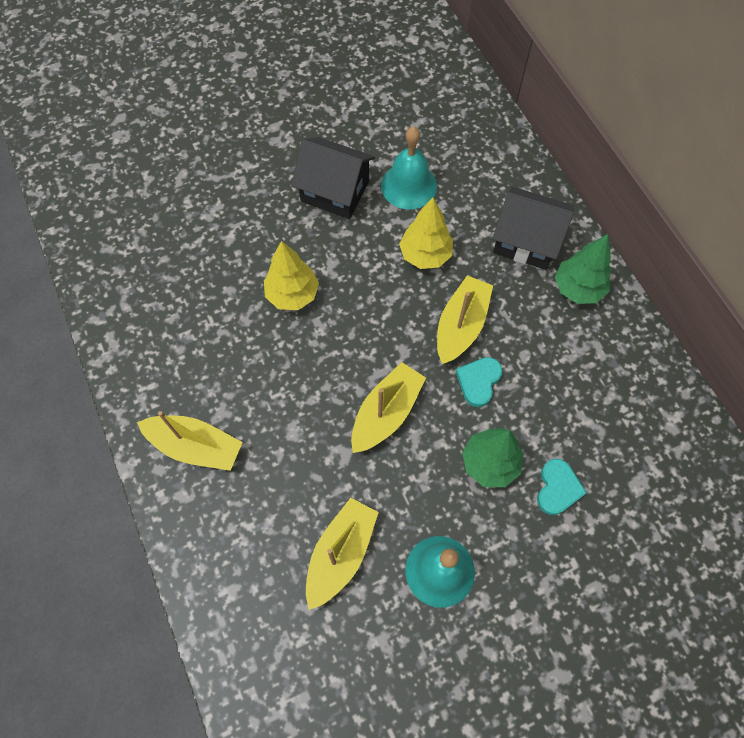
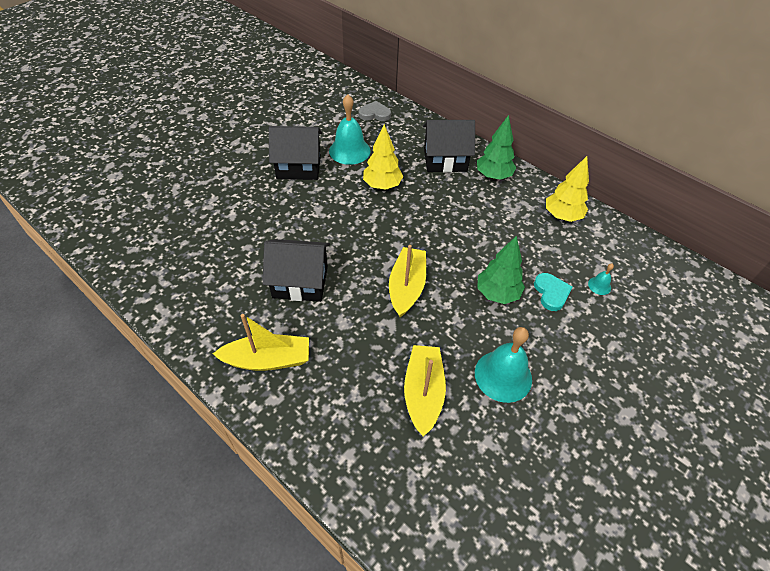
camera: 25 degrees left, 15 degrees down
yellow tree [264,241,319,310] -> yellow tree moved to [546,156,589,222]
yellow boat [437,275,493,364] -> none
turquoise heart [456,357,502,407] -> none
none -> black house [263,239,330,302]
none -> grey heart [359,101,391,121]
none -> turquoise bell [588,264,614,295]

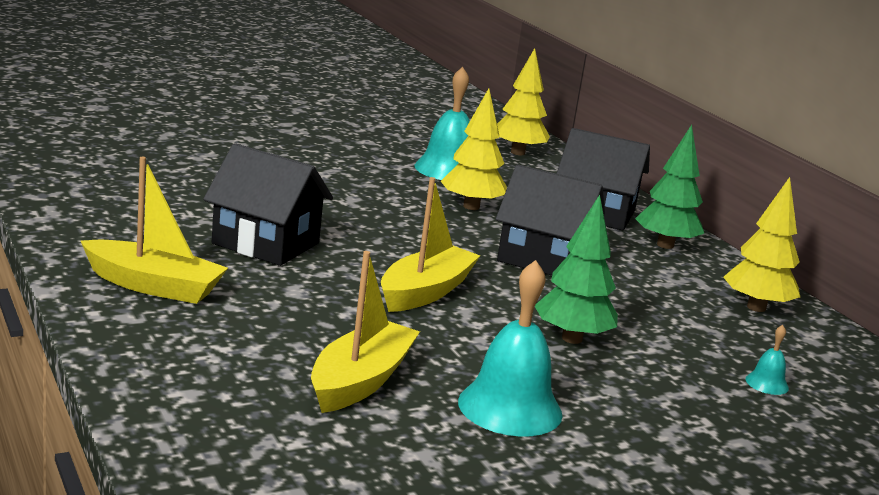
camera: 20 degrees right, 30 degrees down
black house [269,126,322,180] -> black house moved to [496,164,605,276]
grey heart [359,101,391,121] -> yellow tree [497,48,550,155]
turquoise heart [534,273,573,311] -> none

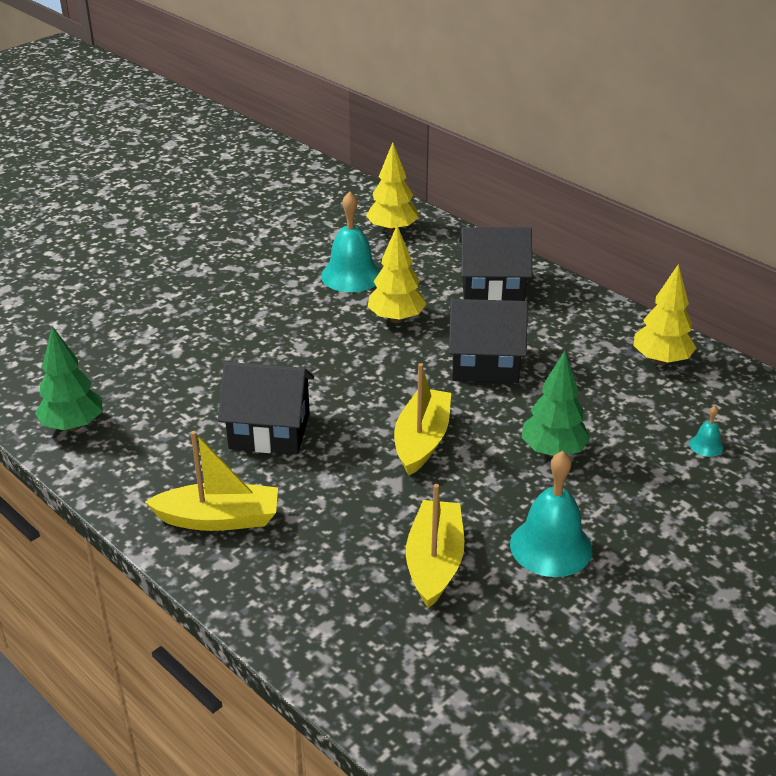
camera: 15 degrees left, 15 degrees up
green tree [635,125,704,249] -> green tree moved to [35,326,103,431]

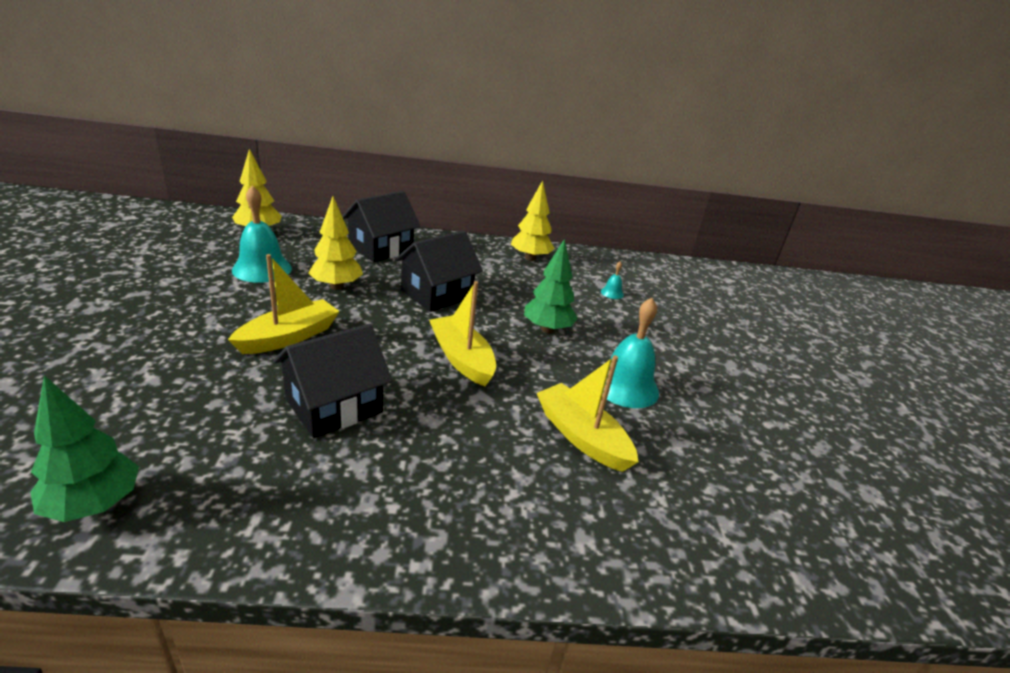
camera: 50 degrees left, 5 degrees down
yellow boat [145,431,278,531] -> yellow boat moved to [228,254,340,354]

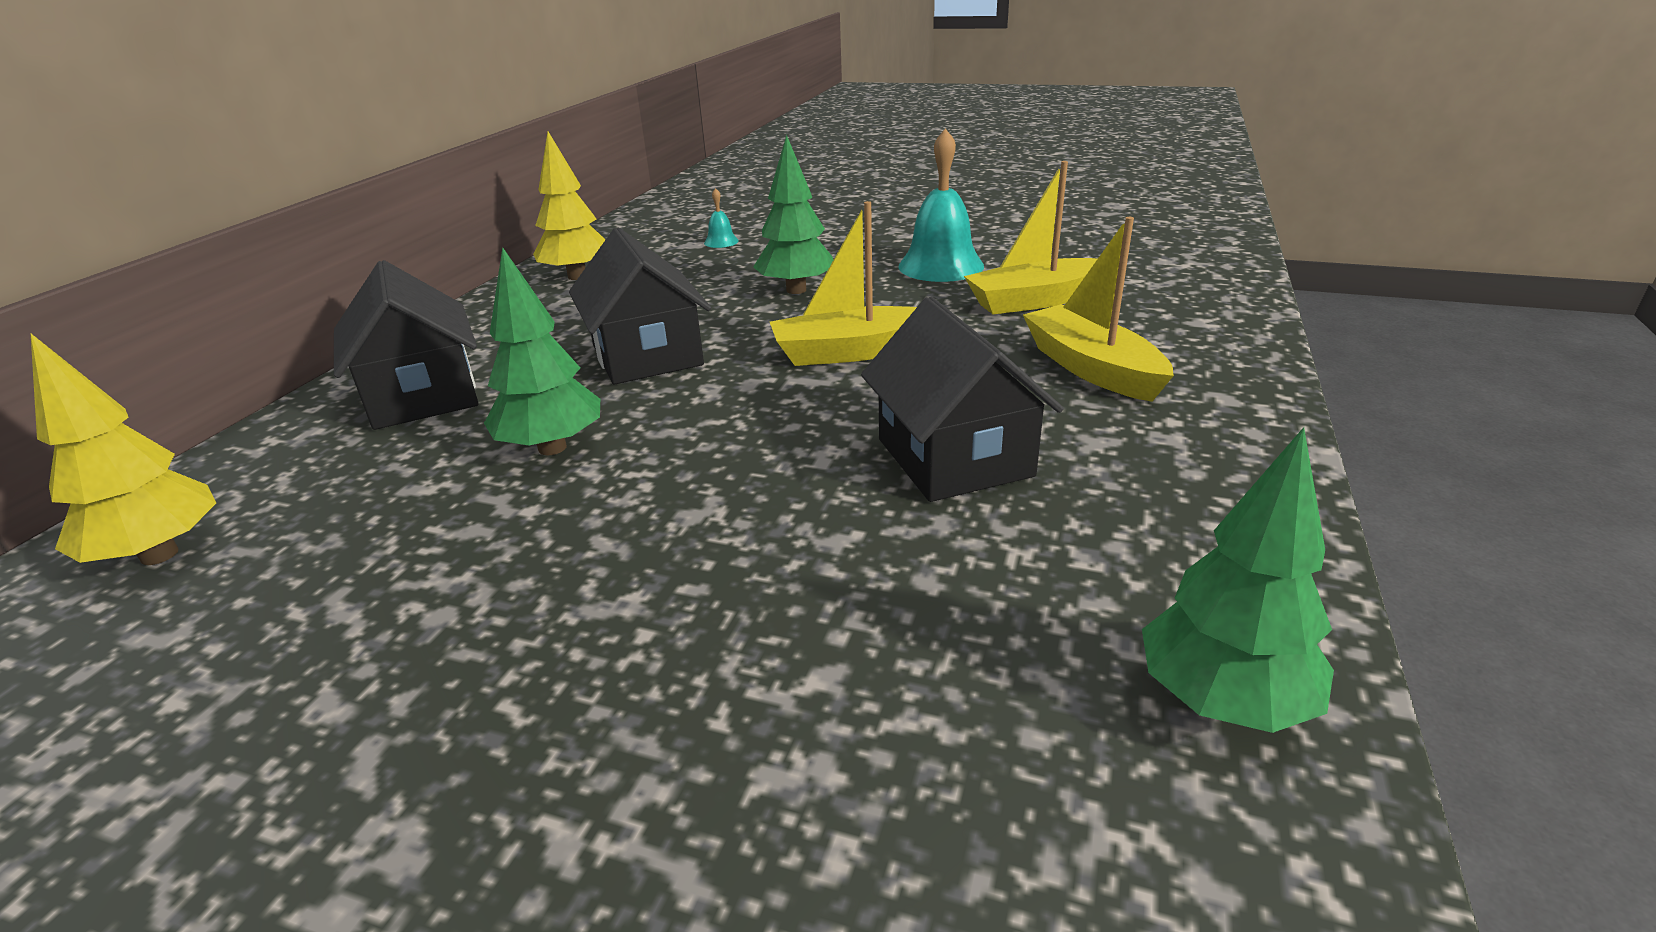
camera: 65 degrees left, 0 degrees up
yellow boat [228,254,340,354] -> yellow boat moved to [1023,217,1174,402]
turquoise bell [232,185,292,283] -> none
yellow tree [308,196,363,290] -> green tree [484,247,600,455]

